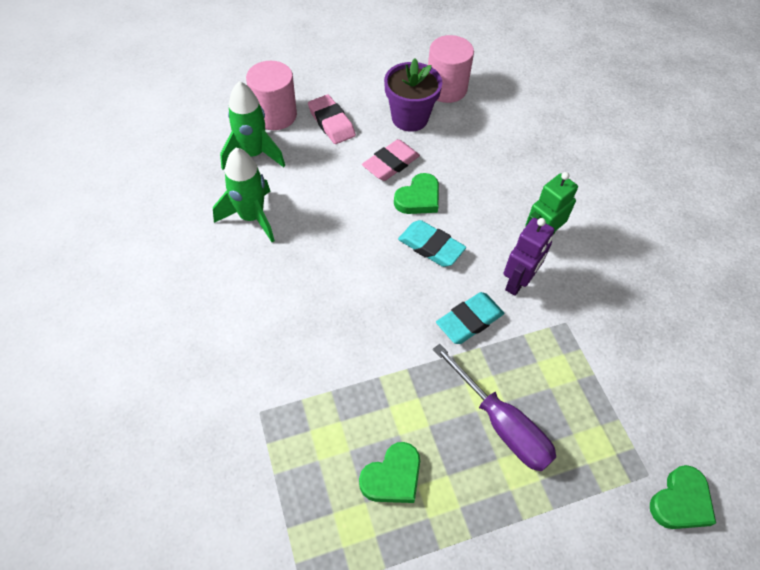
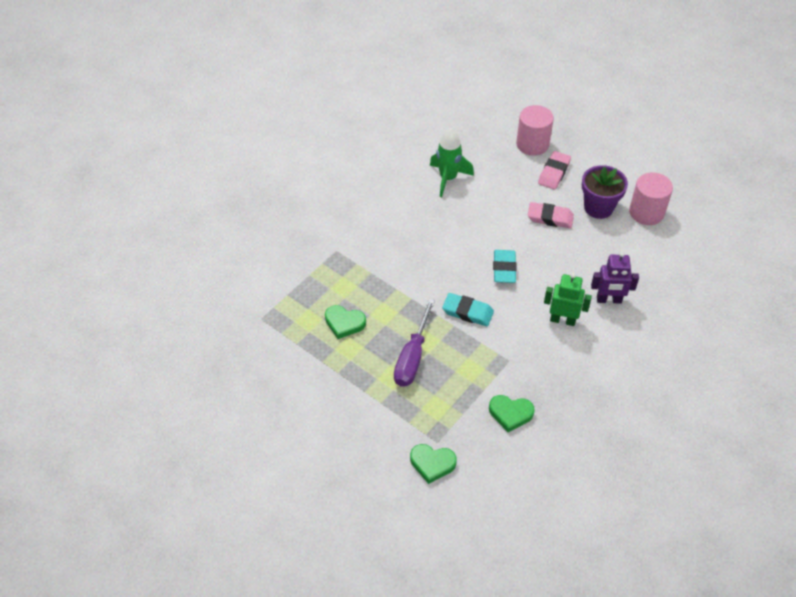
camera: 60 degrees right, 5 degrees down
green rocket [220,81,285,170] -> none
green heart [394,173,439,214] -> green heart moved to [489,395,535,432]
purple robot [504,218,554,296] -> purple robot moved to [591,252,639,304]

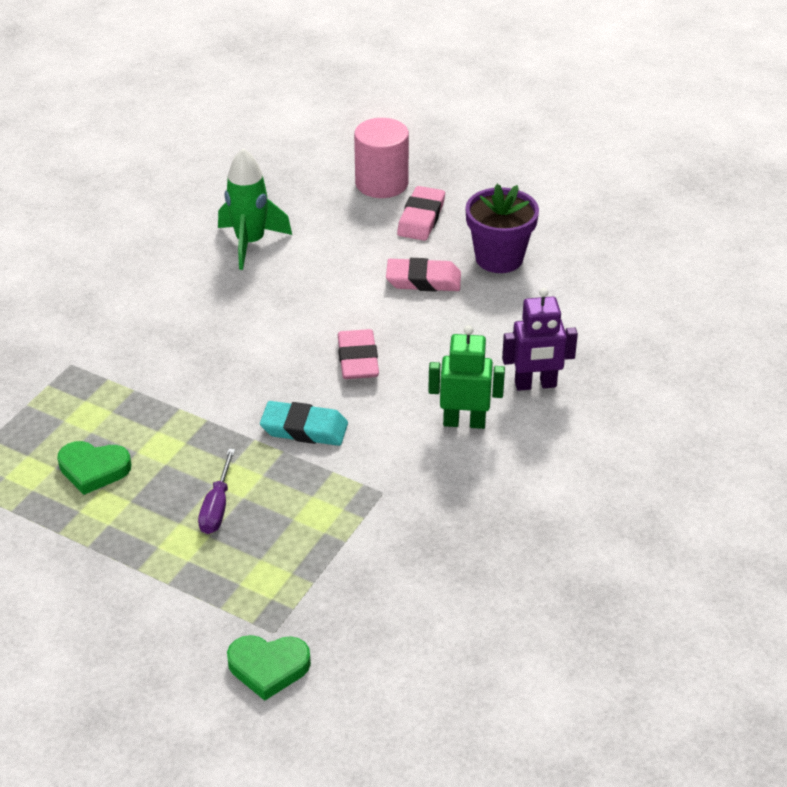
camera: 10 degrees left, 10 degrees down
purple screwdriver [394,299,435,387] -> purple screwdriver [198,449,235,534], size x0.61
green heart [489,395,535,432] -> none
turquoise eraser [493,250,517,283] -> pink eraser [338,329,379,379]
pink cylinder [629,172,673,225] -> none

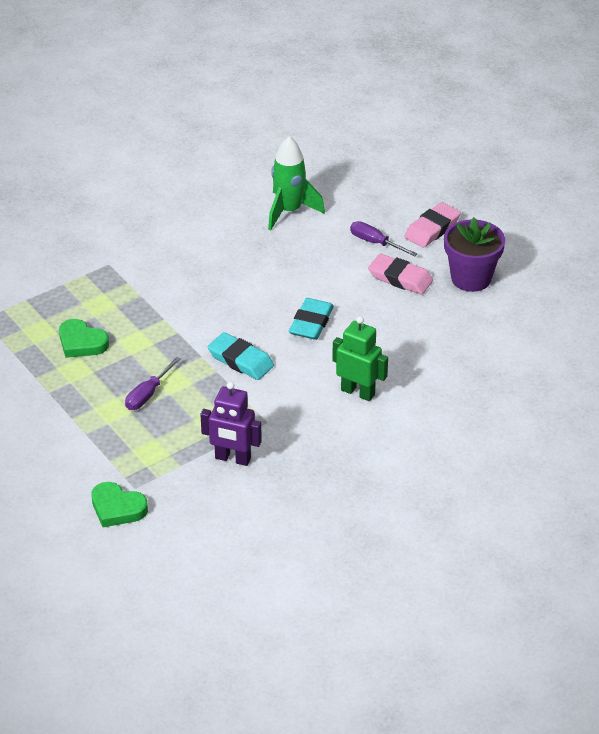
camera: 25 degrees right, 0 degrees up
pink eraser [338,329,379,379] -> turquoise eraser [289,298,334,340]
pink cylinder [354,118,409,198] -> none
purple robot [502,288,578,391] -> purple robot moved to [200,382,262,466]
none -> purple screwdriver [350,221,417,256]

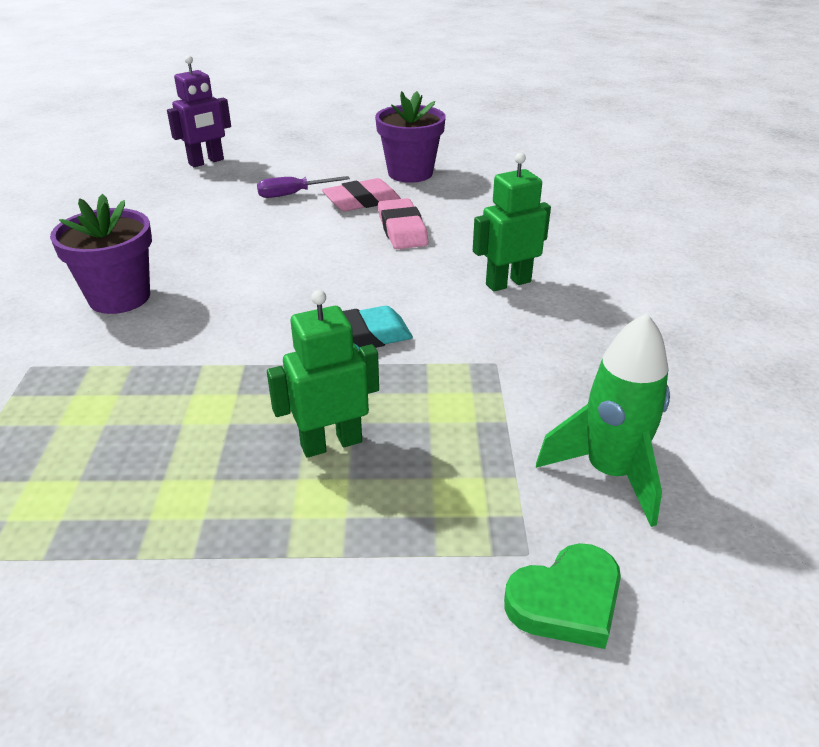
camera: 55 degrees left, 5 degrees down
green heart [59,319,109,358] -> none
purple screwdriver [125,357,181,410] -> green robot [267,290,379,458]
purple robot [200,382,262,466] -> purple robot moved to [167,55,231,167]
green rocket [268,136,325,230] -> green rocket moved to [536,313,670,527]
turquoise eraser [289,298,334,340] -> none
pink eraser [404,202,461,248] -> pink eraser moved to [378,198,428,249]
none -> purple flower pot [50,194,152,314]

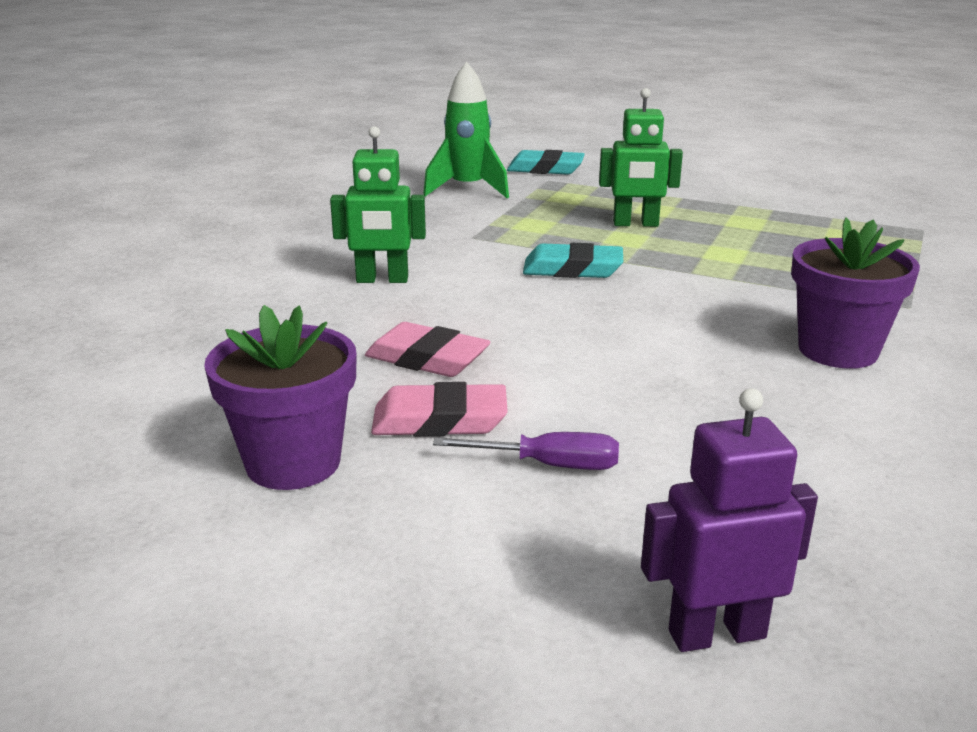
camera: 155 degrees left, 10 degrees down
pink eraser [378,198,428,249] -> pink eraser turned 75 degrees counterclockwise [365,322,490,377]
green heart [504,543,621,649] -> turquoise eraser [507,150,585,175]

